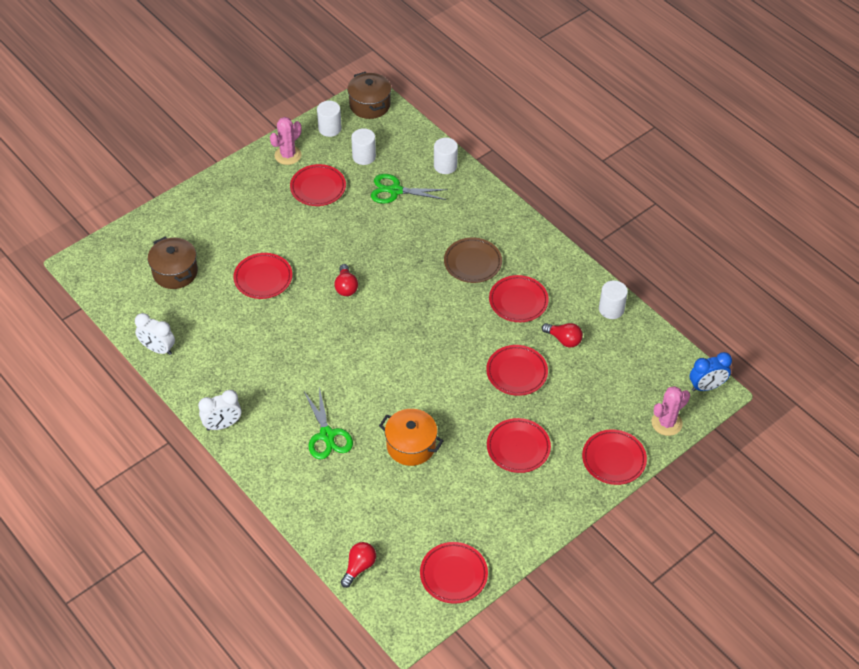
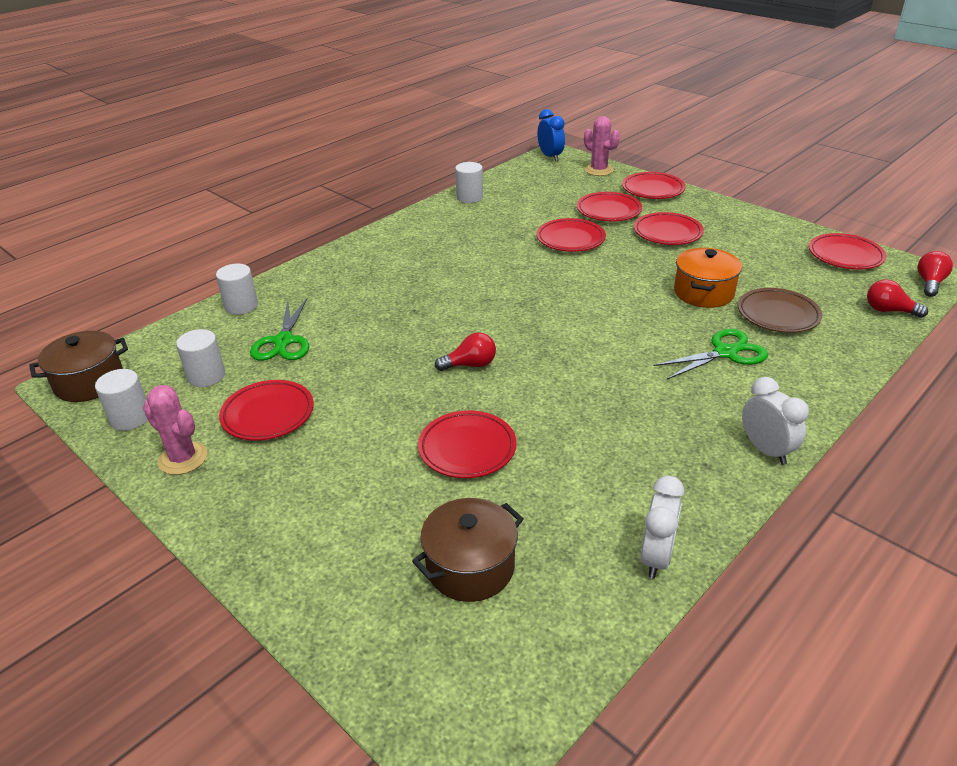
camera: 95 degrees left, 15 degrees down
brown plate [444,238,502,283] -> brown plate moved to [738,288,822,333]
red plate [489,275,549,322] -> red plate moved to [577,192,642,221]
red light bulb [542,323,583,347] -> red light bulb moved to [917,251,953,297]

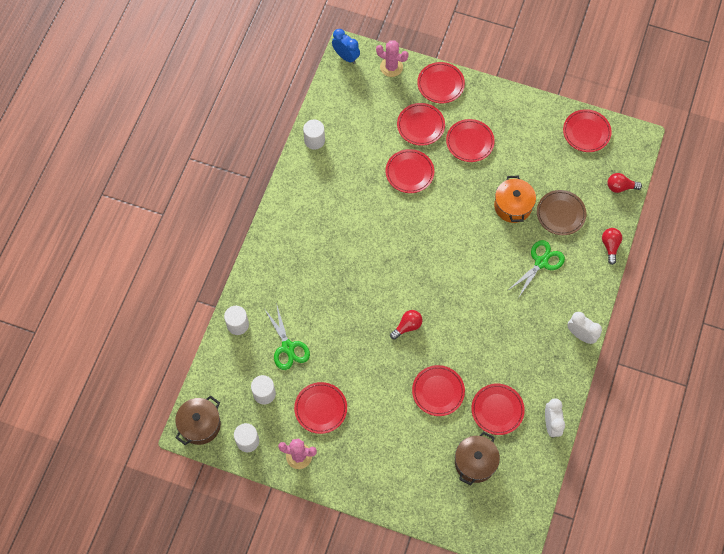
camera: 25 degrees left, 30 degrees up
red light bulb [917,251,953,297] -> red light bulb moved to [602,228,622,265]
none -> red plate [471,383,525,435]

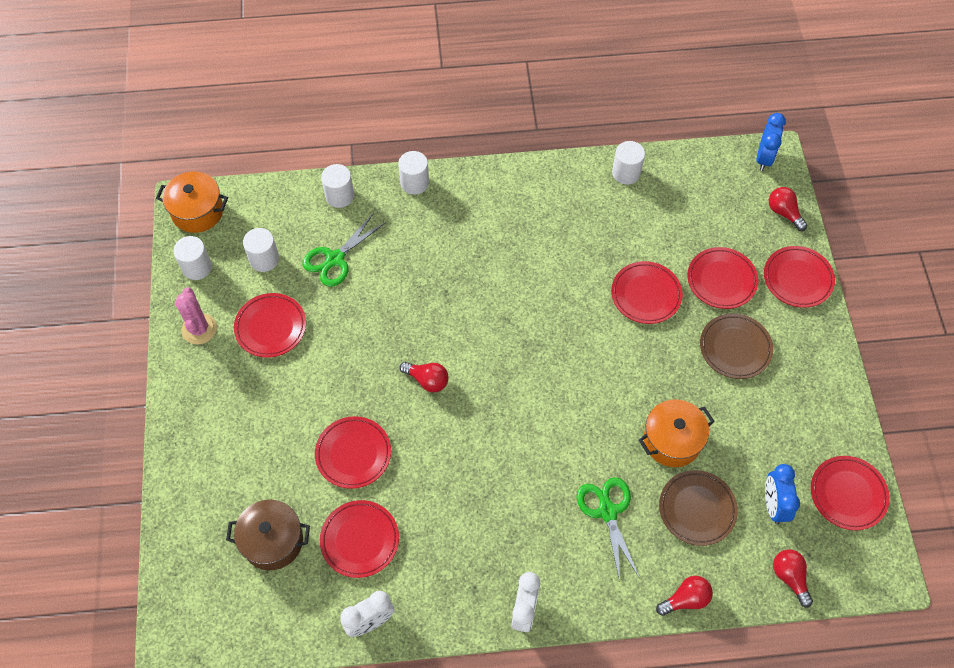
camera: 65 degrees right, 5 degrees down
brown pot [175,395,221,445] -> orange pot [156,171,228,233]
pink cactus [376,40,409,77] -> red light bulb [769,187,807,231]
red plate [446,119,495,162] -> brown plate [700,313,773,379]
green scissors [510,240,565,298] -> green scissors turned 120 degrees counterclockwise [577,477,640,582]
none -> white cylinder [398,151,429,195]
none -> blue clock [765,464,800,524]

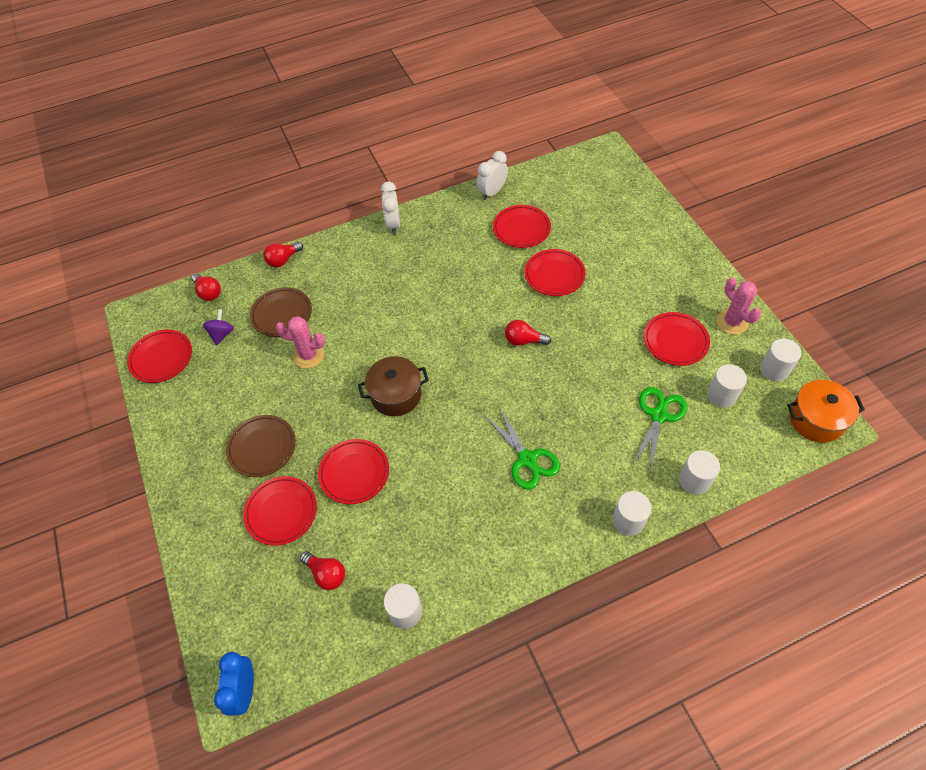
camera: 165 degrees right, 5 degrees down
brown pot [226,500,310,570] -> brown pot moved to [358,356,429,416]
green scissors [577,477,640,582] -> green scissors moved to [485,407,560,490]
orange pot [639,400,715,467] -> pink cactus [276,316,325,368]
red plate [764,246,835,308] -> none
blue clock [765,464,800,524] -> purple spinning top [203,309,234,346]
red light bulb [769,187,807,231] -> red light bulb moved to [300,551,345,590]

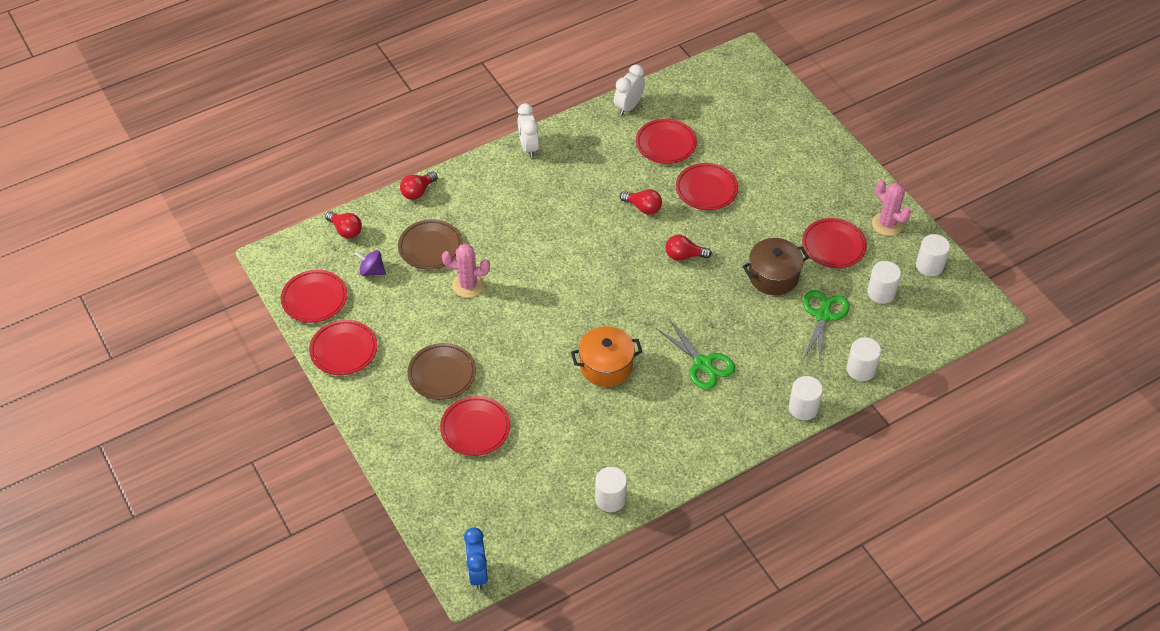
camera: 10 degrees left, 5 degrees down
purple spinning top [203,309,234,346] -> purple spinning top turned 75 degrees counterclockwise [355,250,386,276]
red light bulb [300,551,345,590] -> red light bulb moved to [620,189,662,215]
red plate [318,439,389,504] -> red plate moved to [309,320,377,375]
brown pot [358,356,429,416] -> brown pot moved to [743,238,809,295]
orange pot [787,380,865,443] -> orange pot moved to [571,326,642,387]

